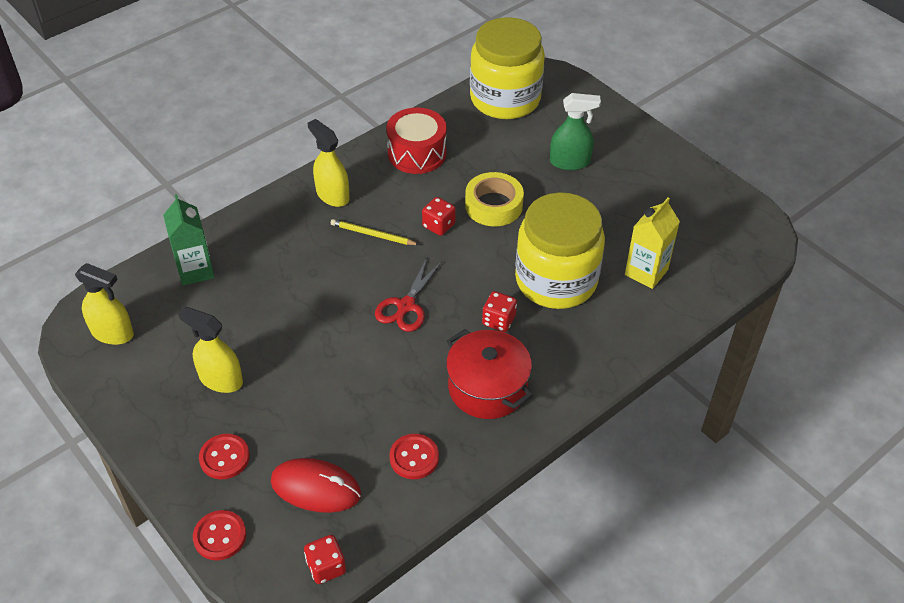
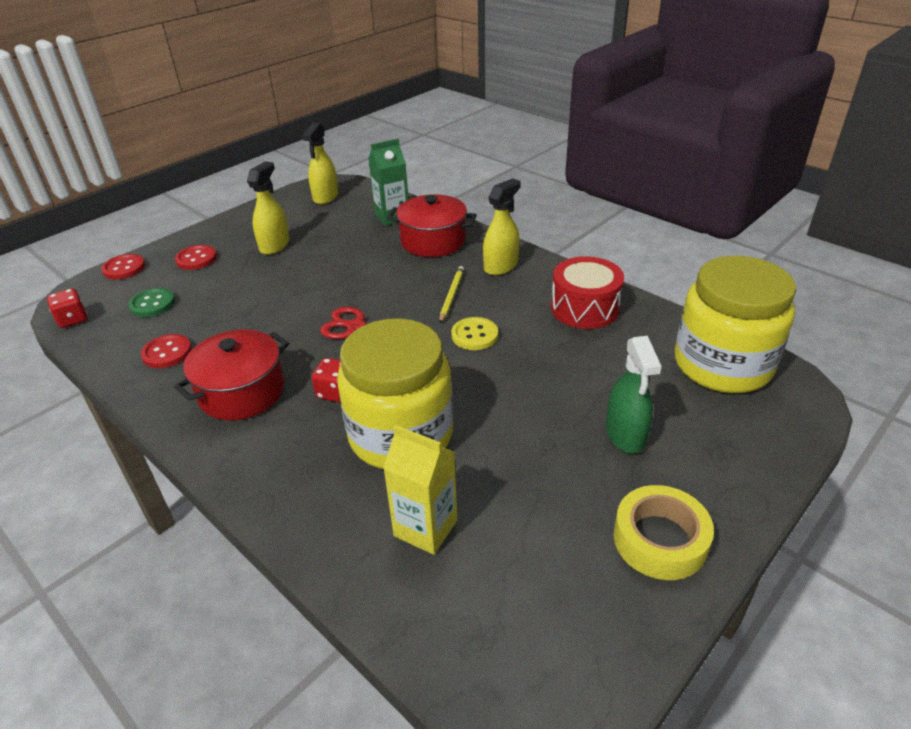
camera: 85 degrees right, 10 degrees down
red mouse [271,458,361,513] -> green button [128,288,175,317]
red dice [422,197,456,236] -> yellow button [451,317,498,350]
yellow tape [465,172,524,226] -> yellow tape moved to [613,485,714,580]
none -> red pot [387,194,477,257]

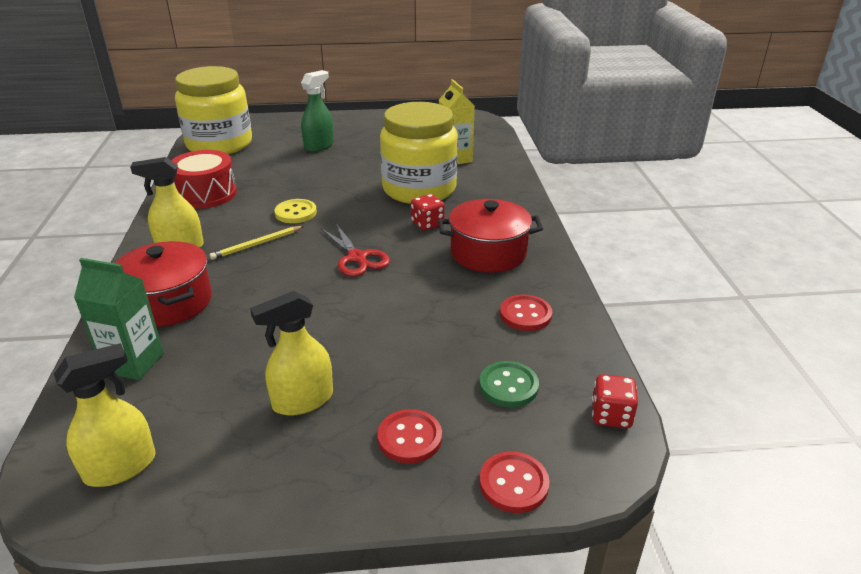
camera: 140 degrees left, 5 degrees down
yellow tape [613,485,714,580] -> none

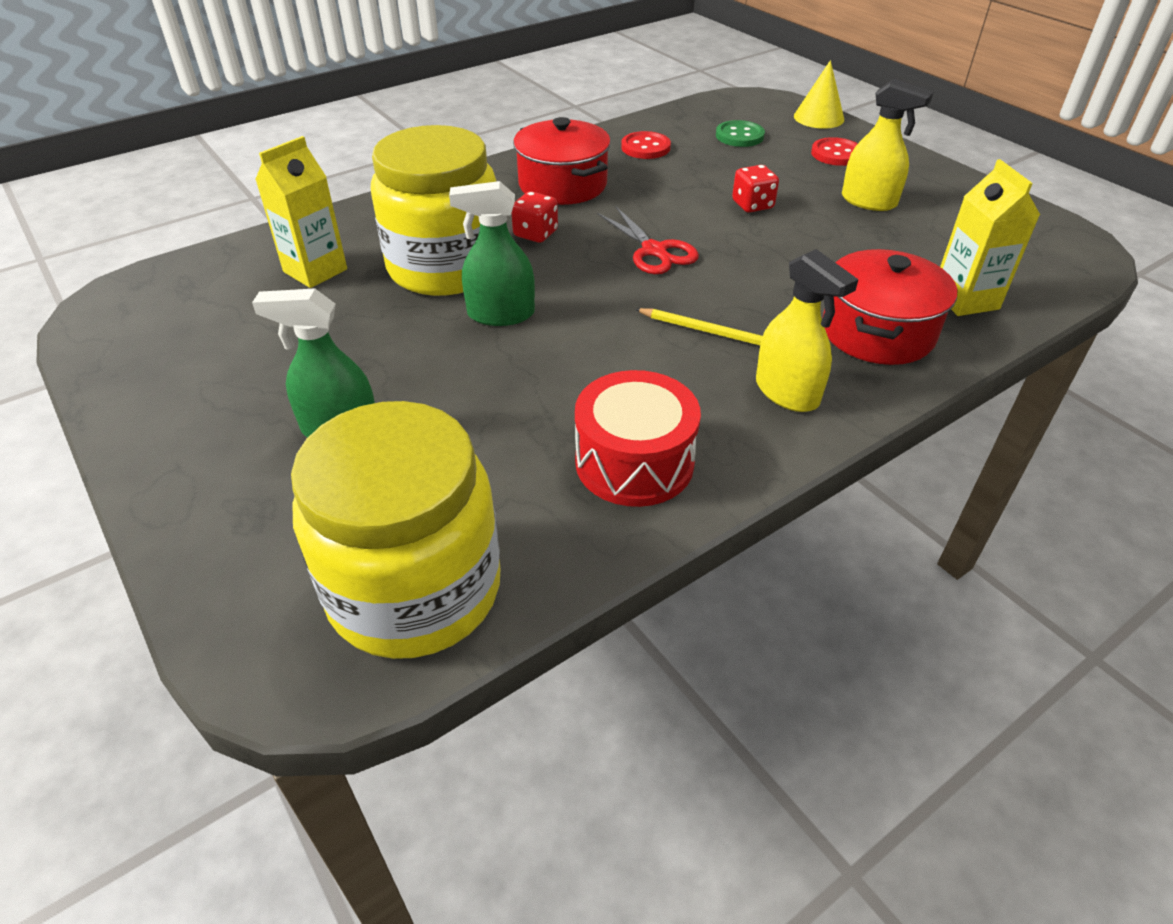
camera: 120 degrees left, 10 degrees up
yellow spray bottle [54,343,156,487] -> none
green carton [74,258,164,380] -> yellow carton [940,159,1040,316]
yellow button [274,199,317,223] -> none
red scissors [321,223,390,277] -> red scissors turned 120 degrees clockwise [597,206,699,274]
red button [479,451,550,513] -> yellow cone [794,60,844,129]
red dice [592,374,638,428] -> red dice moved to [732,165,779,213]
none -> green spray bottle [449,181,535,326]

